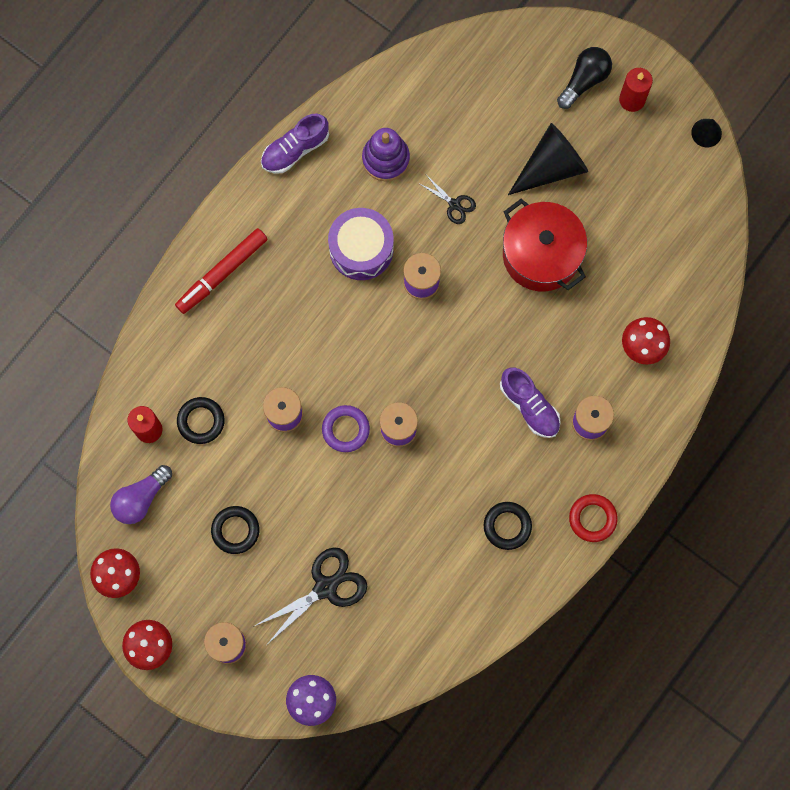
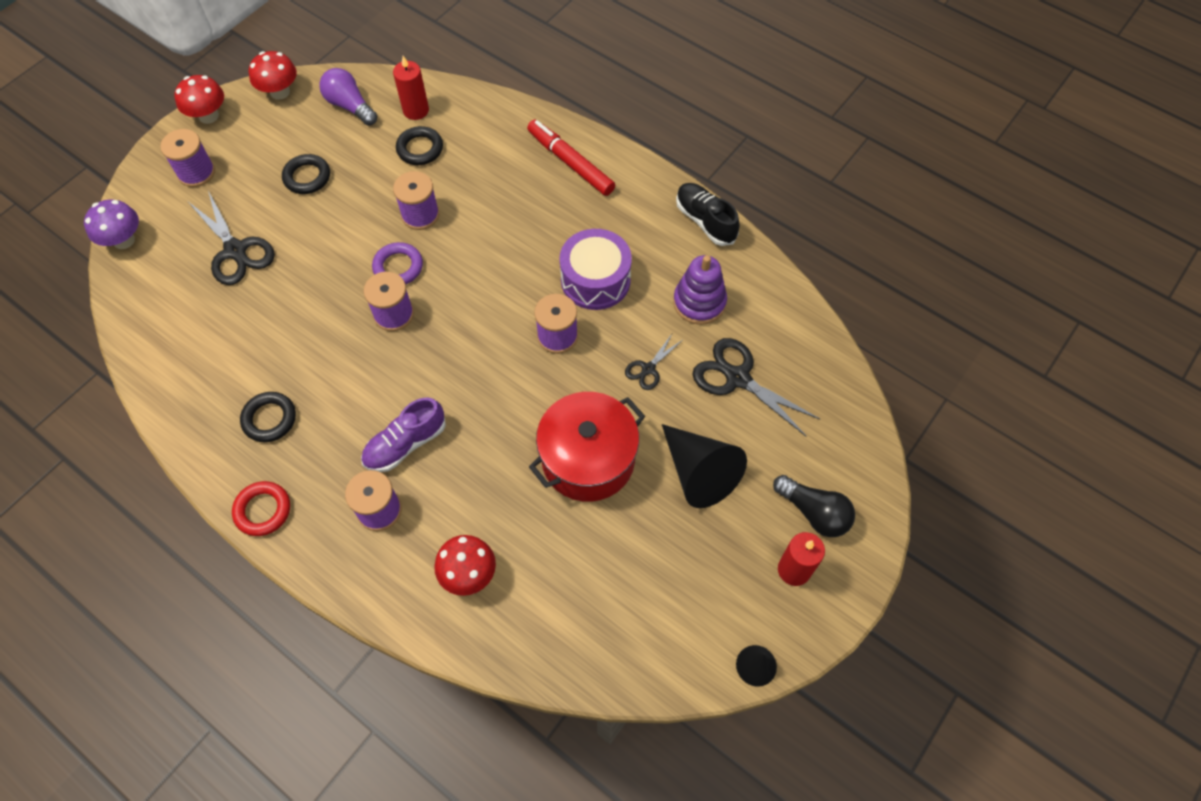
camera: 90 degrees right, 15 degrees down
purple shoe [261,114,329,174] -> black shoe [676,183,740,246]
none -> black scissors [693,338,820,437]

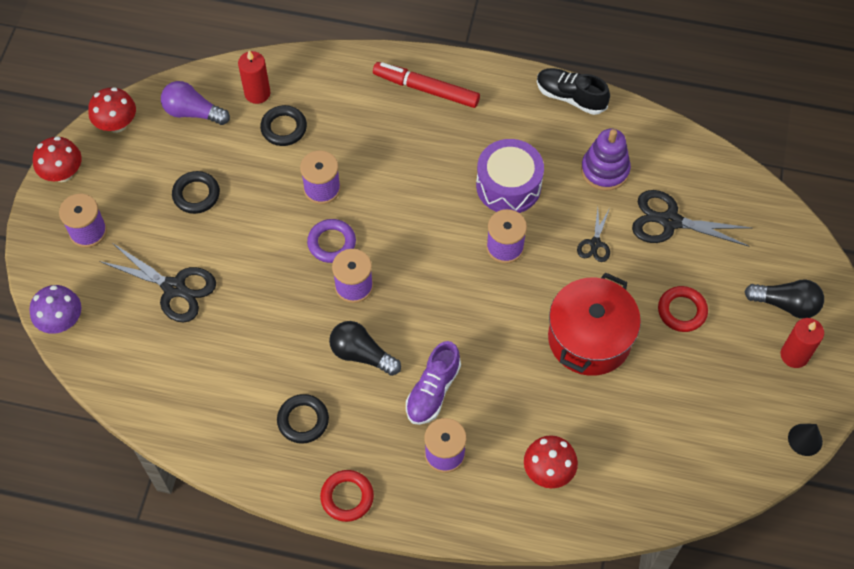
camera: 25 degrees left, 0 degrees up
black cone [662,424,747,508] -> red ring [658,286,708,332]
none -> black light bulb [329,321,401,376]

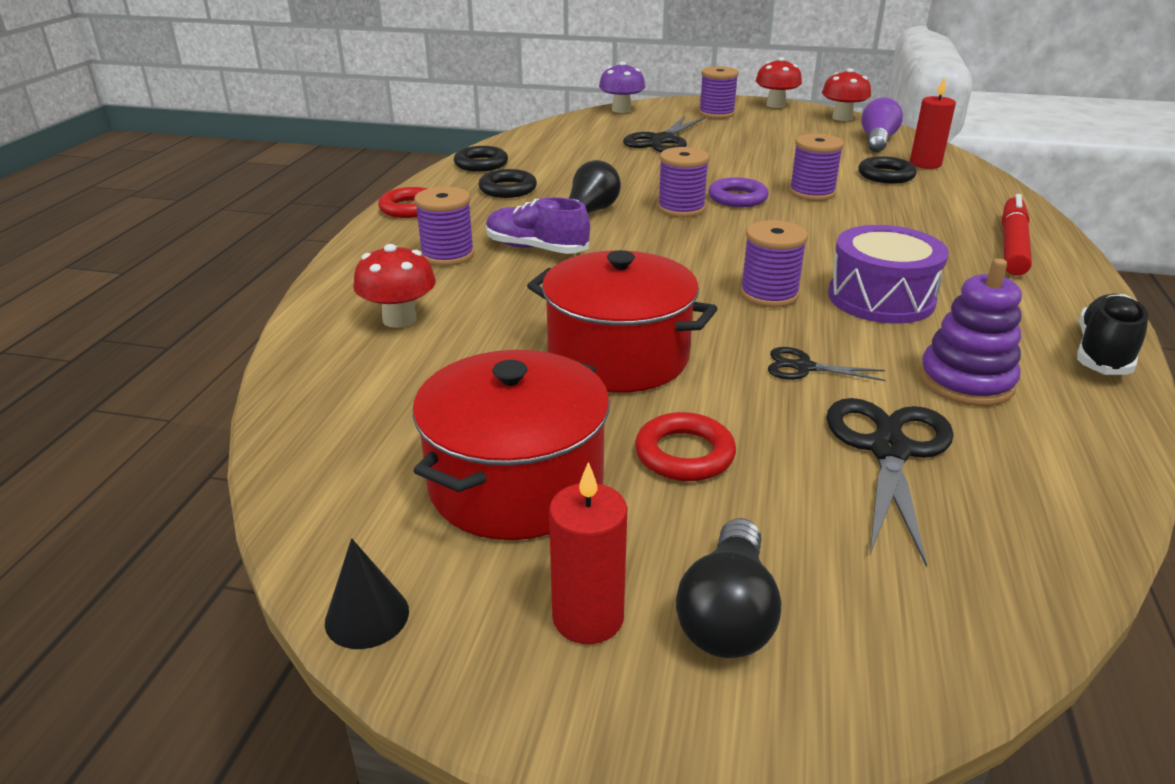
camera: 90 degrees right, 30 degrees down
black ring [172,171,220,214] -> black ring moved to [454,146,508,172]
none -> red pot [413,350,610,540]

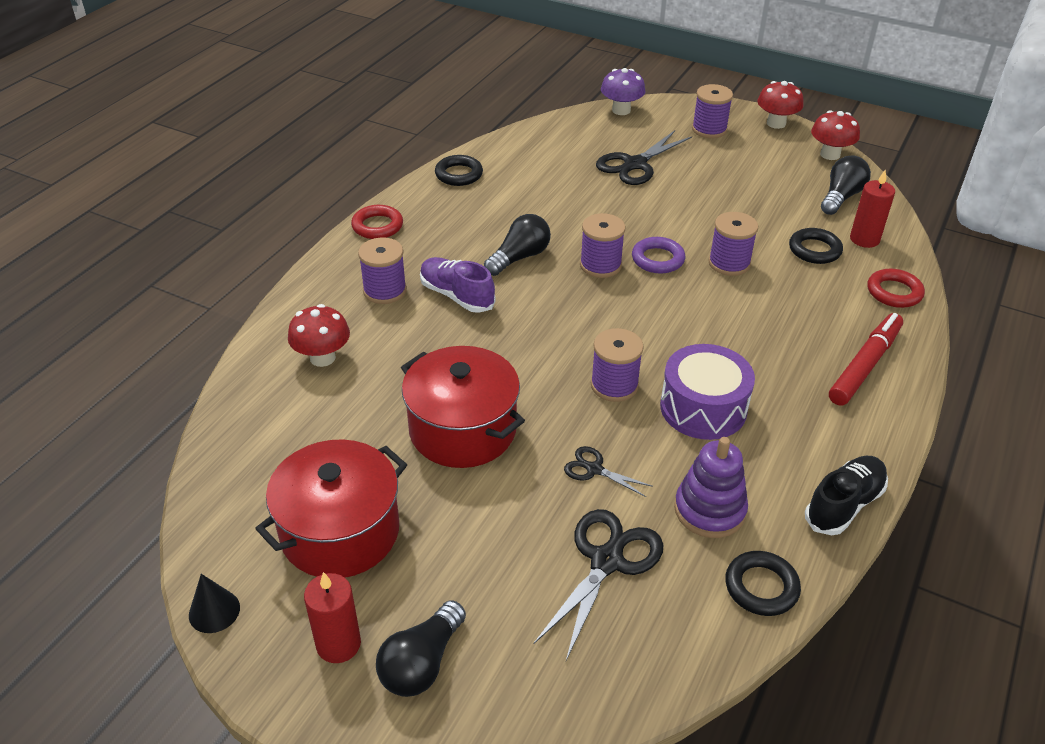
camera: 15 degrees right, 10 degrees up
black ring [479,169,537,198] -> black ring moved to [725,551,801,616]
red ring [635,412,736,481] -> red ring moved to [868,269,925,308]
purple light bulb [861,97,903,152] -> black light bulb [821,156,871,215]

